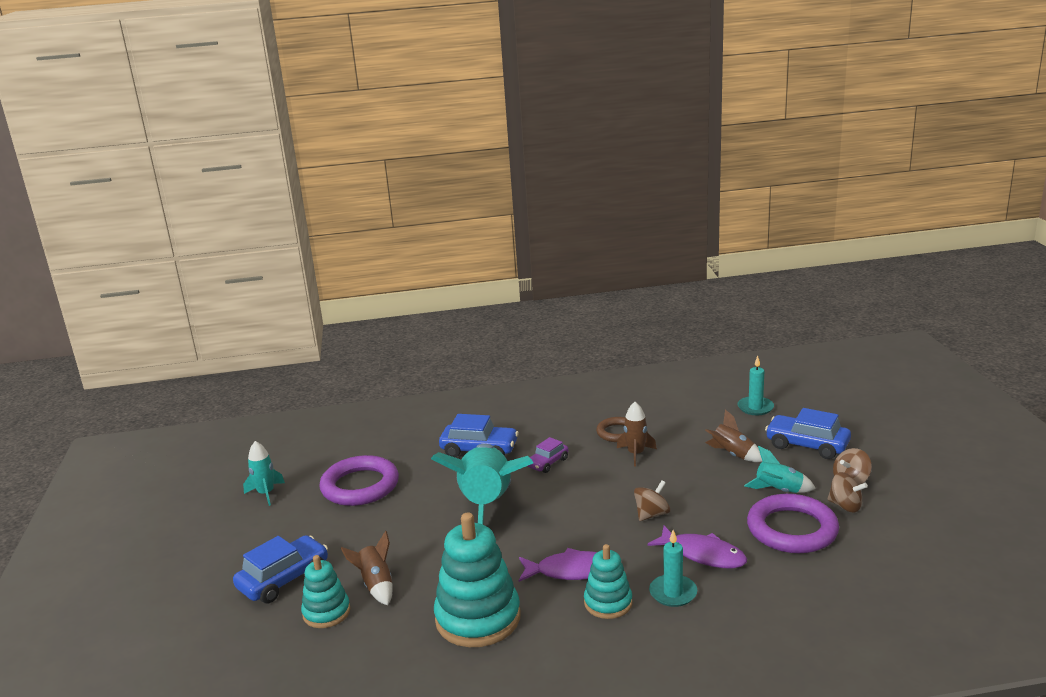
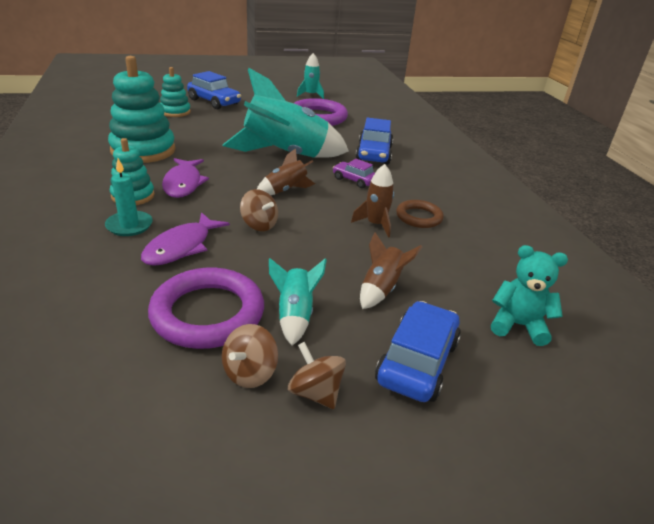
camera: 80 degrees right, 10 degrees up
brown rocket [341,531,393,605] -> brown rocket moved to [257,148,315,195]
turquoise candle [737,356,774,415] -> turquoise teddy bear [491,245,568,346]

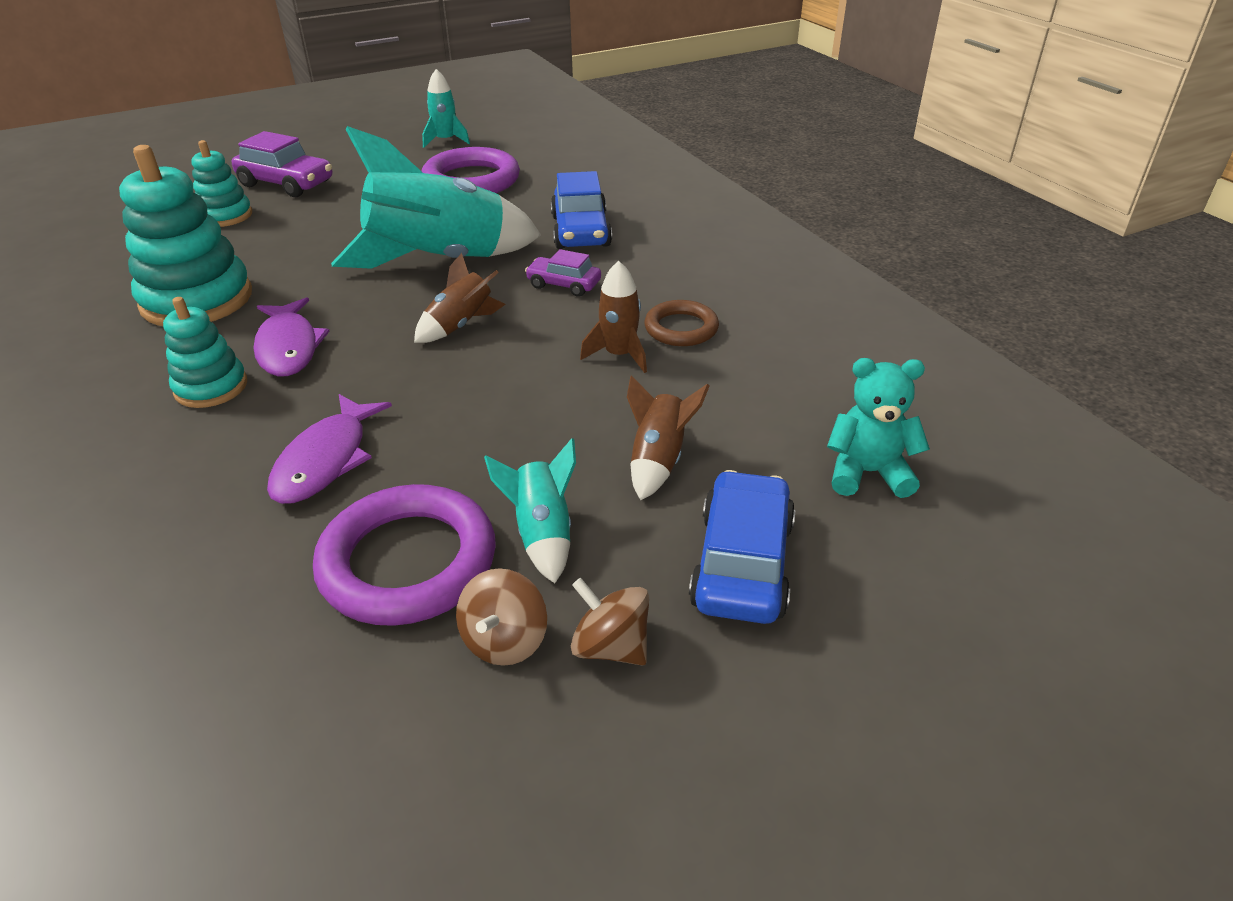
camera: 10 degrees left, 5 degrees up
turquoise candle [105,158,153,236] -> none
blue car [187,71,241,109] -> purple car [232,131,332,197]
brown spinning top [240,189,278,231] -> none

